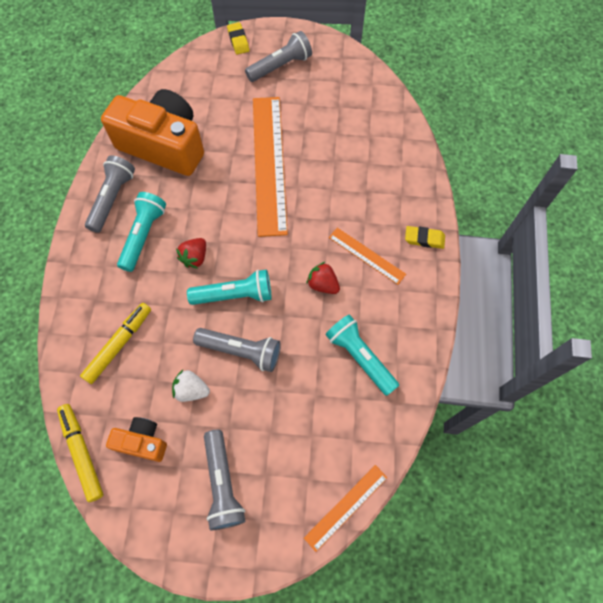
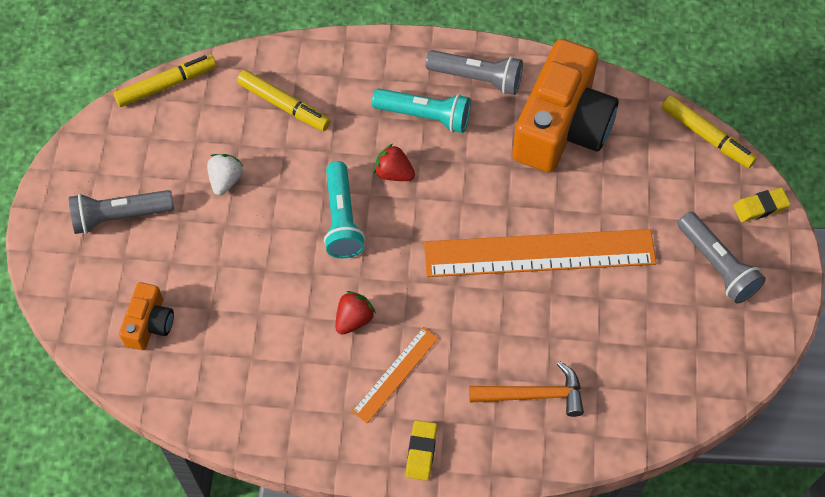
camera: 90 degrees right, 5 degrees down
orange camera [106,417,167,462] -> orange camera moved to [119,282,174,350]
grey flashlight [193,328,281,372] -> none
orange ruler [304,465,388,552] -> none
turquoise flashlight [326,314,399,396] -> none
none -> orange hammer [469,361,584,417]
none -> yellow marker [662,95,757,168]

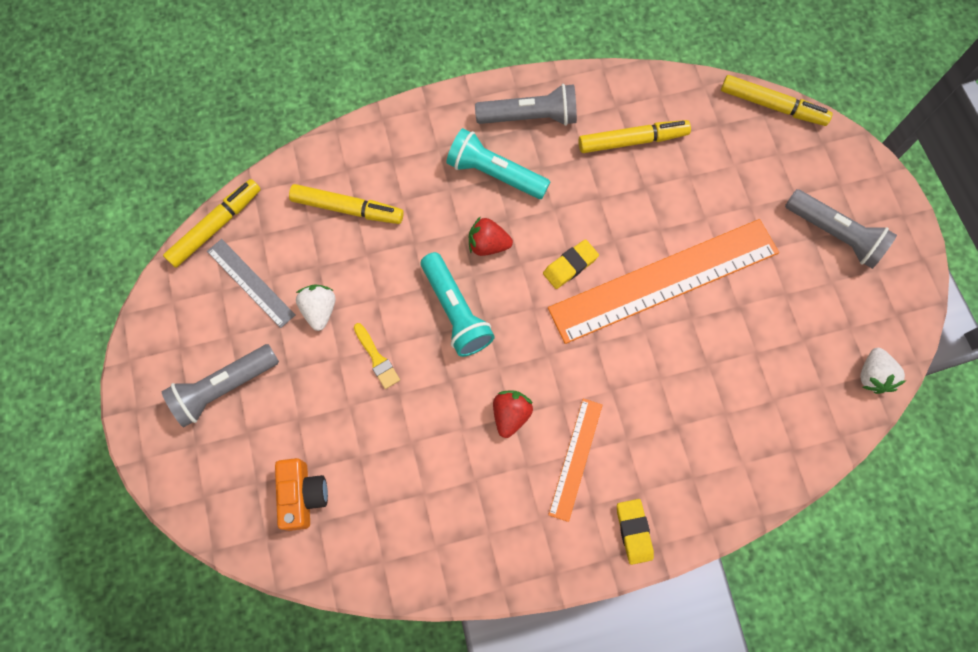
camera: 20 degrees left, 10 degrees up
turquoise flashlight [372,88,471,133] -> turquoise flashlight turned 150 degrees counterclockwise [446,128,550,199]
orange hammer [469,361,584,417] -> none
orange camera [512,39,619,173] -> yellow marker [578,120,691,153]
yellow eraser [733,188,790,222] -> yellow eraser moved to [543,239,599,289]
none -> grey ruler [207,239,295,328]
none -> yellow brush [354,323,400,389]
none -> white strawberry [860,348,907,394]

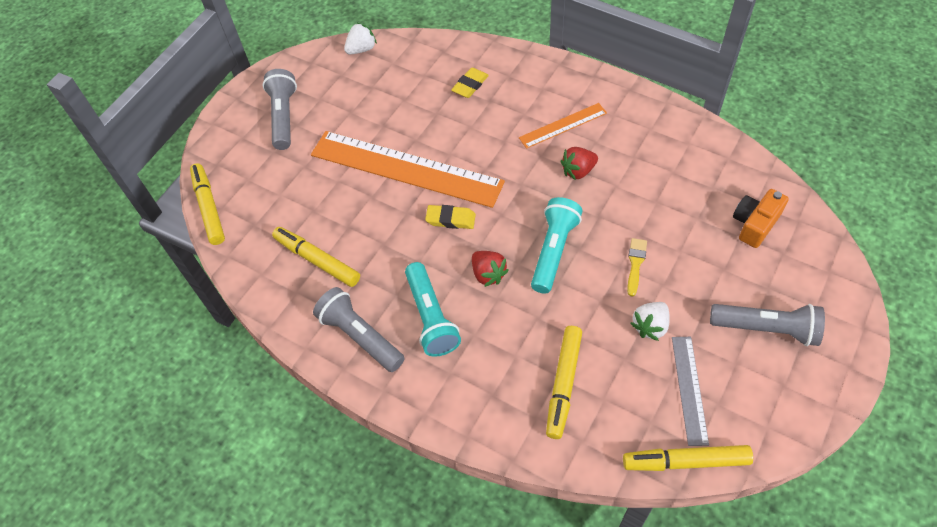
camera: 130 degrees left, 15 degrees down
yellow marker [289,184,404,224] -> yellow marker turned 135 degrees counterclockwise [546,326,582,439]
yellow eraser [617,499,654,565] -> yellow eraser moved to [451,68,489,98]

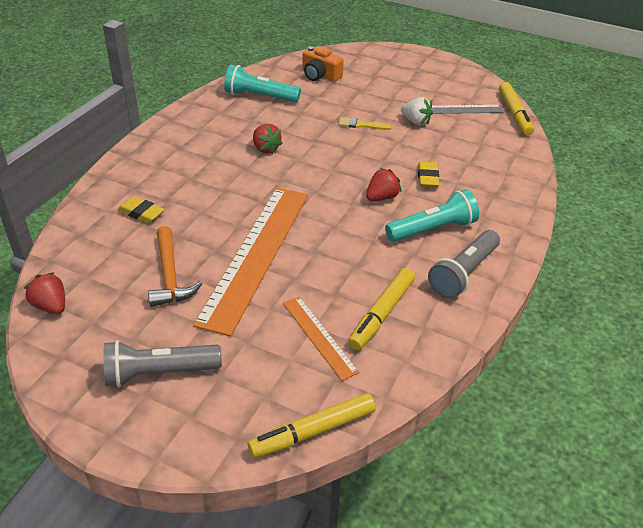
camera: 100 degrees left, 15 degrees down
white strawberry [344,23,377,54] -> red strawberry [24,272,65,314]
yellow eraser [425,205,476,229] -> yellow eraser moved to [418,162,439,188]
orange ruler [519,103,607,149] -> orange ruler moved to [283,296,359,381]
turquoise flashlight [531,197,582,294] -> turquoise flashlight moved to [224,65,301,103]
yellow marker [546,326,582,439] -> none
grey flashlight [710,304,825,346] -> none
none -> orange hammer [148,226,202,307]

